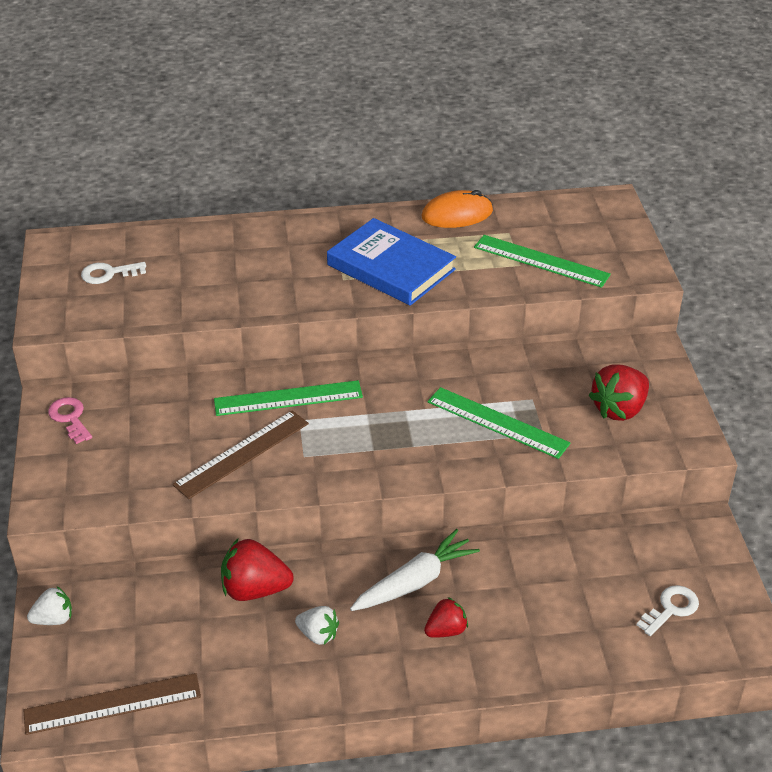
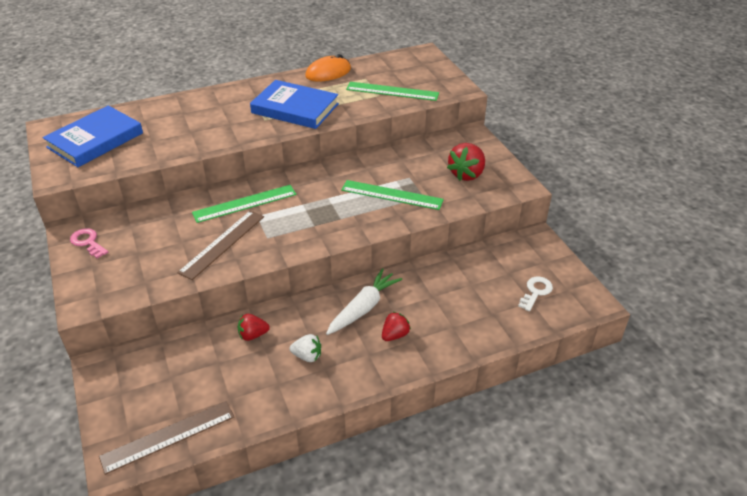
camera: 15 degrees left, 0 degrees up
white strawberry [27,587,72,625] -> none
white key [81,262,146,284] -> blue book [43,105,143,167]
red strawberry [221,539,294,601] -> red strawberry [238,314,270,341], size x0.60

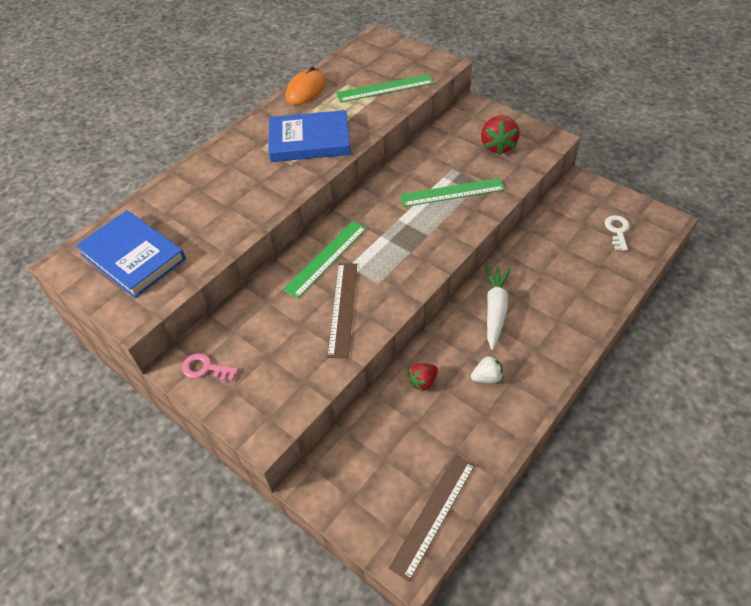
camera: 25 degrees left, 10 degrees up
blue book [43,105,143,167] -> blue book turned 60 degrees counterclockwise [76,210,186,298]
red strawberry [382,311,411,341] -> none

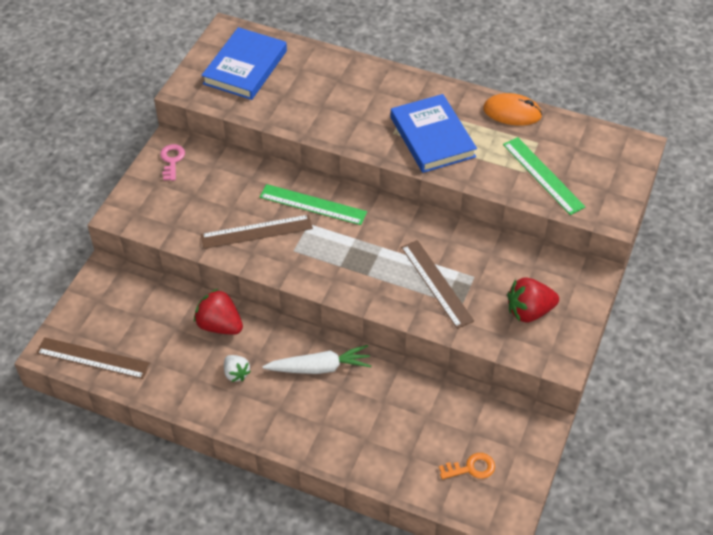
camera: 70 degrees right, 0 degrees up
green ruler [400,178,505,207] -> brown ruler [401,240,474,329]
red strawberry [407,363,438,391] -> red strawberry [194,289,243,335], size x1.65
white key [605,215,629,251] -> orange key [439,453,495,479]

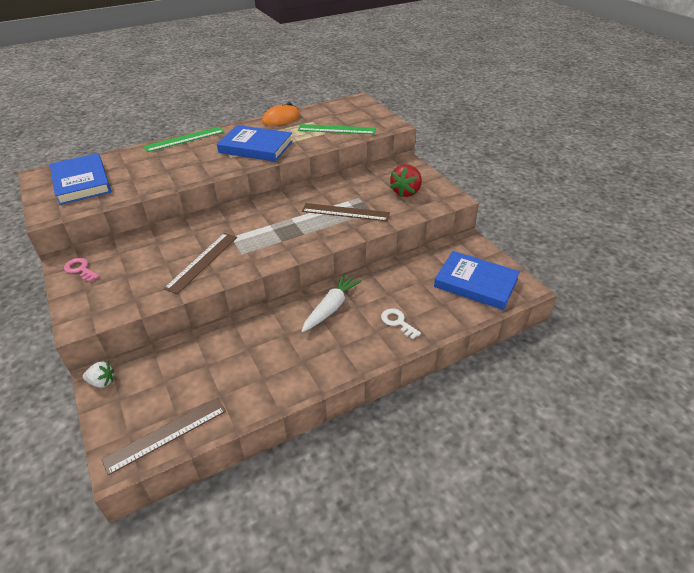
camera: 50 degrees left, 10 degrees down
red strawberry [194,289,243,335] -> none
white strawberry [224,355,251,382] -> white strawberry moved to [83,361,114,388]
green ruler [260,184,367,225] -> green ruler moved to [143,127,224,152]
orange key [439,453,495,479] -> blue book [434,251,520,310]
none -> white key [381,308,421,339]

